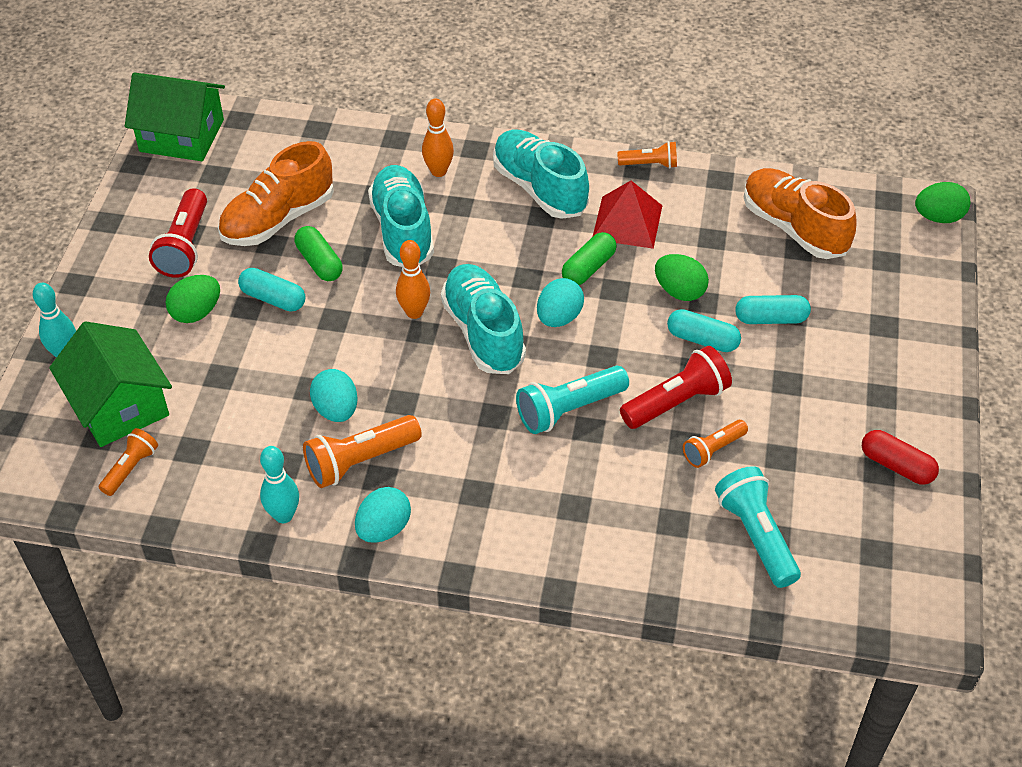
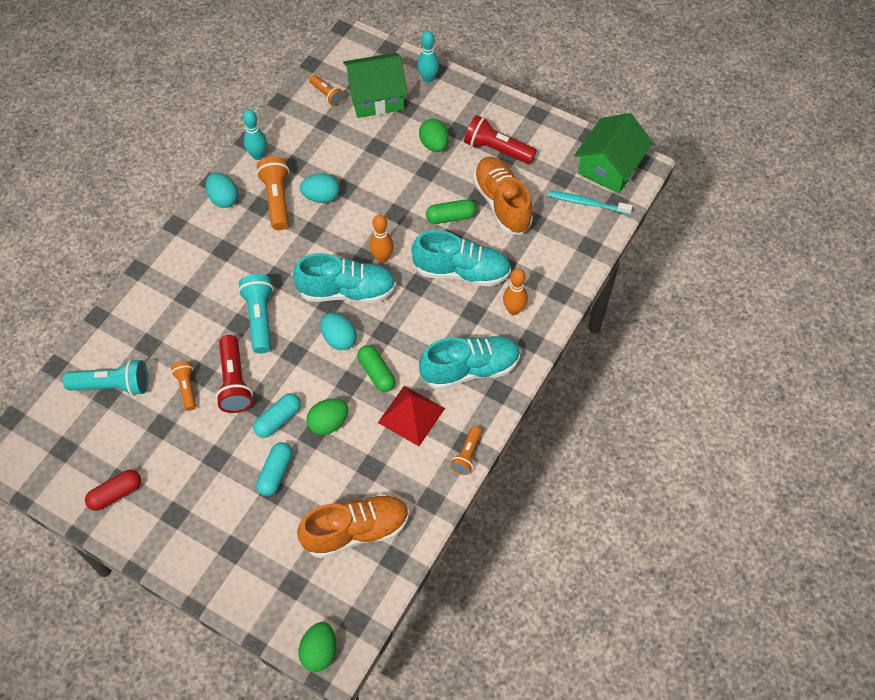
camera: 110 degrees right, 10 degrees up
turquoise capsule [238,268,306,311] -> none
none -> turquoise toothbrush [548,191,632,215]

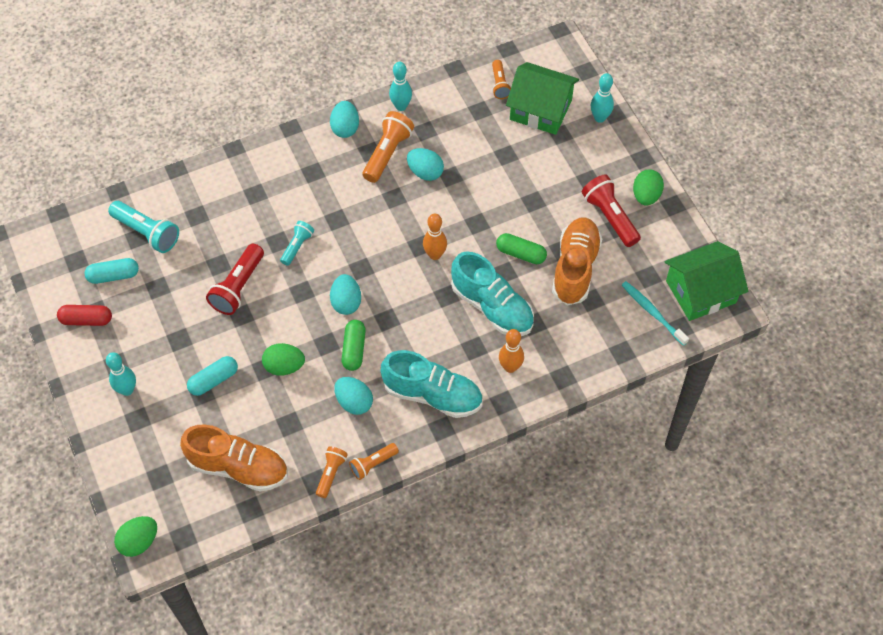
camera: 35 degrees right, 0 degrees up
orange flashlight [171,361,196,411] -> orange flashlight moved to [316,447,348,498]
turquoise flashlight [238,274,274,354] -> turquoise flashlight [280,221,314,266], size x0.61
turquoise capsule [253,393,301,438] -> turquoise capsule moved to [85,258,139,284]
turquoise shoe [293,253,396,303] -> none
red pyramid [378,386,445,446] -> turquoise egg [334,377,373,415]
green egg [419,119,449,152] -> green egg moved to [633,169,664,206]
none -> turquoise bowling pin [106,352,136,396]

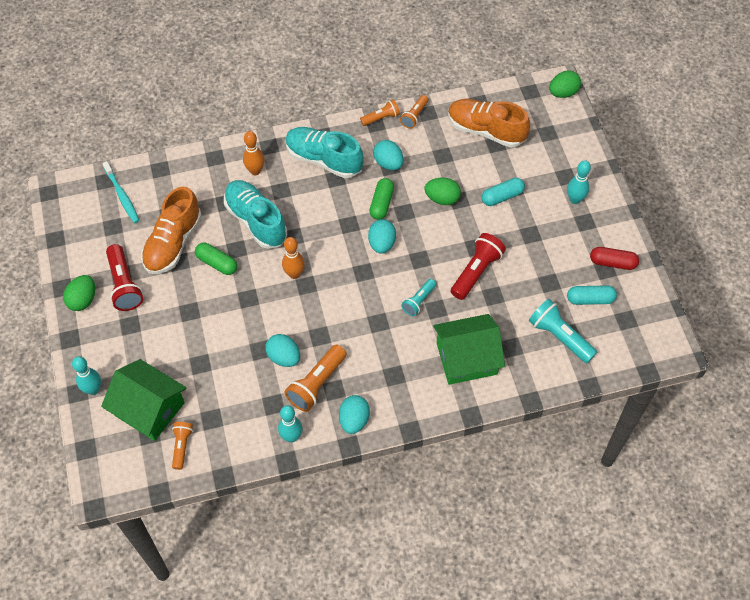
camera: 170 degrees left, 0 degrees up
green house [664,241,749,321] -> green house moved to [433,314,505,385]

